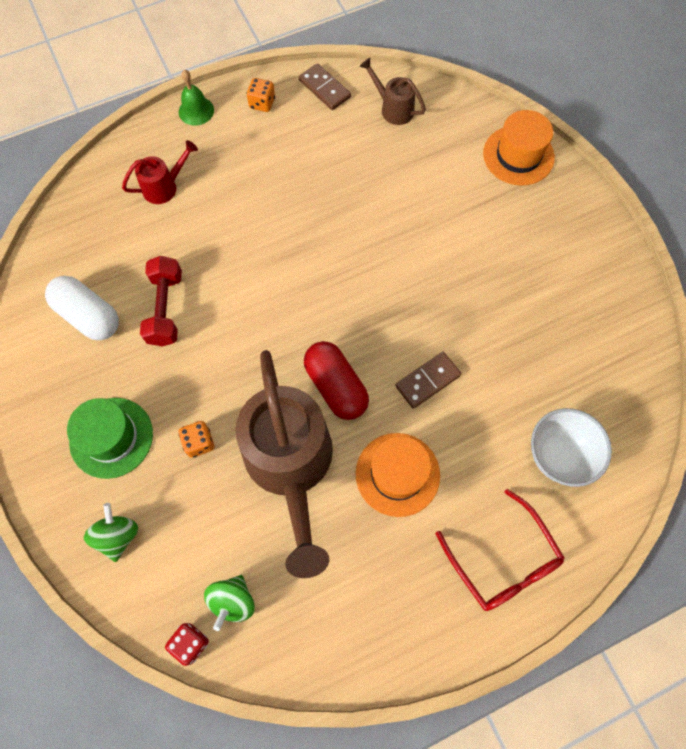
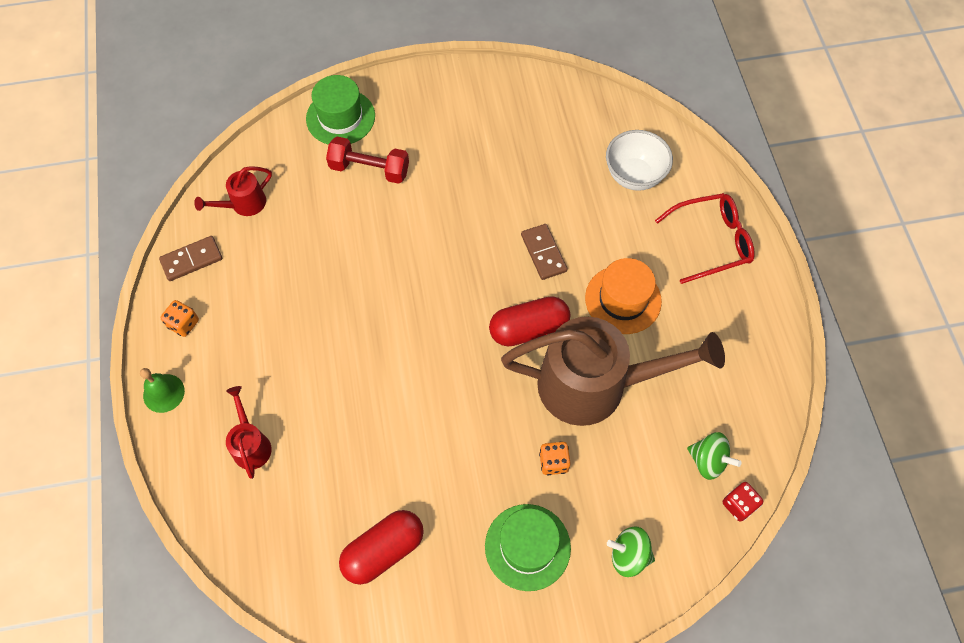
camera: 75 degrees left, 5 degrees down
white capsule [45,276,119,340] -> red capsule [339,510,424,585]
red dumbbell [140,256,182,346] -> red dumbbell moved to [326,137,409,184]
brown watering can [360,58,426,125] -> red watering can [194,166,272,216]
orange hat [483,110,555,186] -> green hat [306,75,375,145]

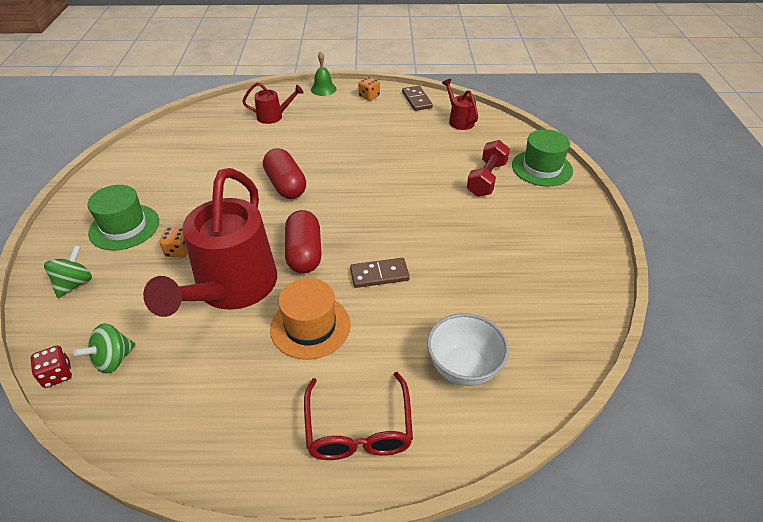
camera: 100 degrees right, 20 degrees down
red capsule [339,510,424,585] -> red capsule moved to [263,148,306,199]
brown watering can [501,317,725,426] -> red watering can [143,168,277,317]

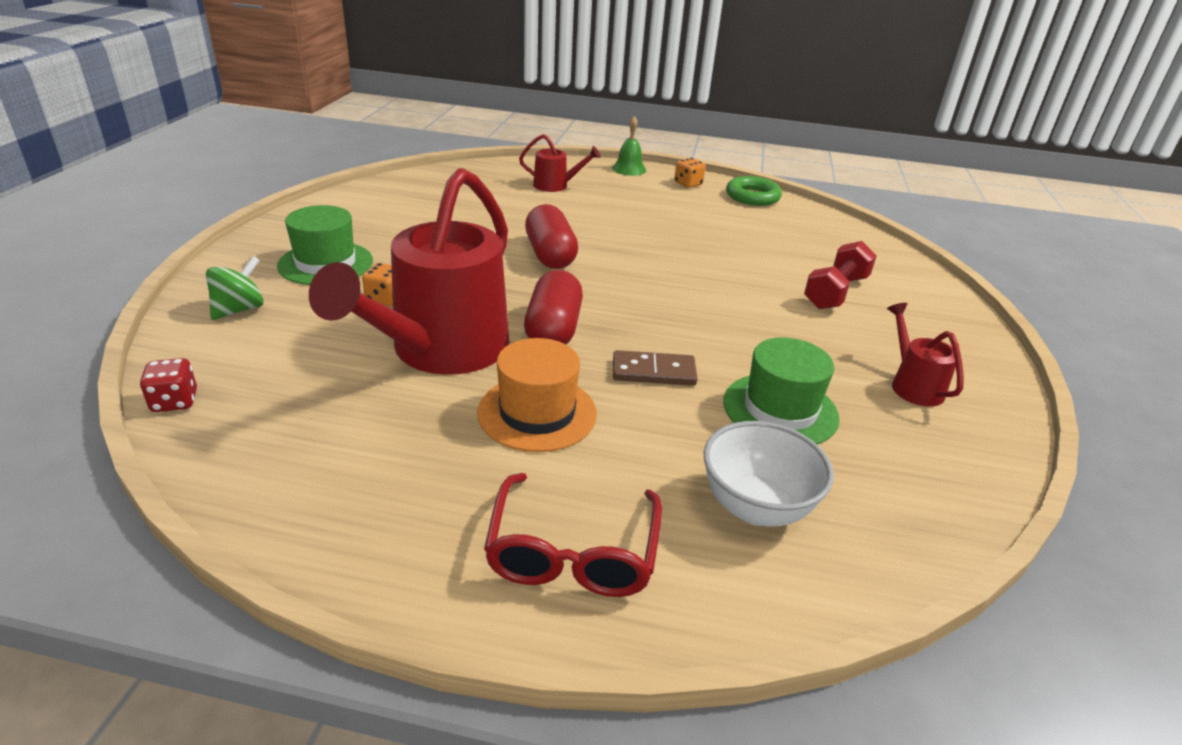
camera: 10 degrees right, 10 degrees down
green spinning top [74,323,135,374] -> none
brown domino [402,86,433,111] -> green ring [726,176,782,206]
red watering can [442,79,478,130] -> red watering can moved to [887,303,964,407]
green hat [512,129,573,186] -> green hat moved to [723,337,840,444]

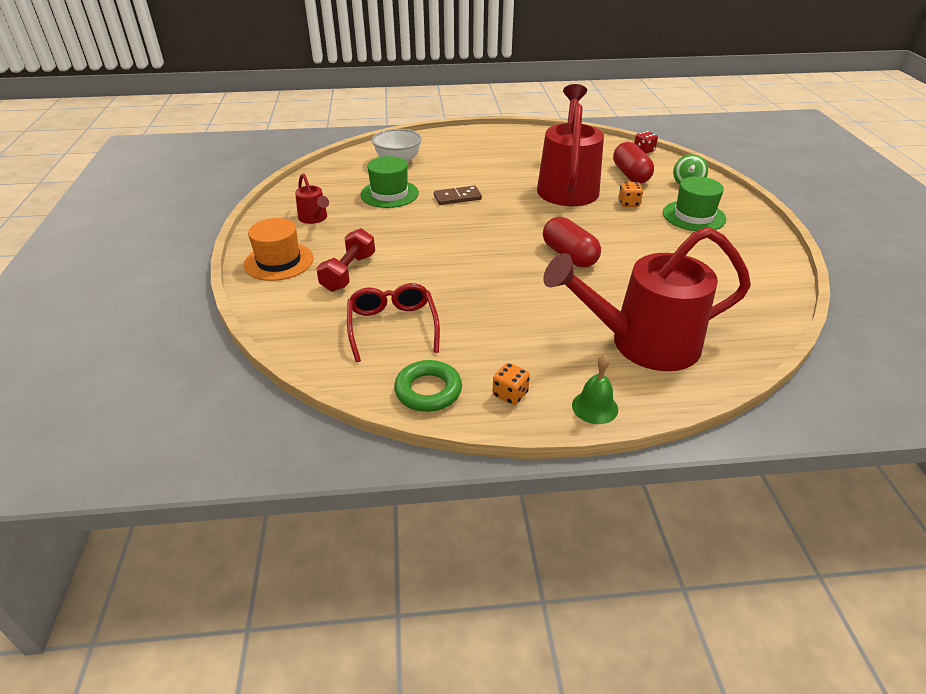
camera: 165 degrees right, 5 degrees up
orange hat [477,338,597,452] -> orange hat moved to [244,218,314,281]
red glasses [484,473,662,597] -> red glasses moved to [347,283,440,362]
red watering can [519,134,601,192] -> red watering can [543,227,751,371], size x2.28
red capsule [524,270,583,344] -> red capsule moved to [613,142,654,183]

